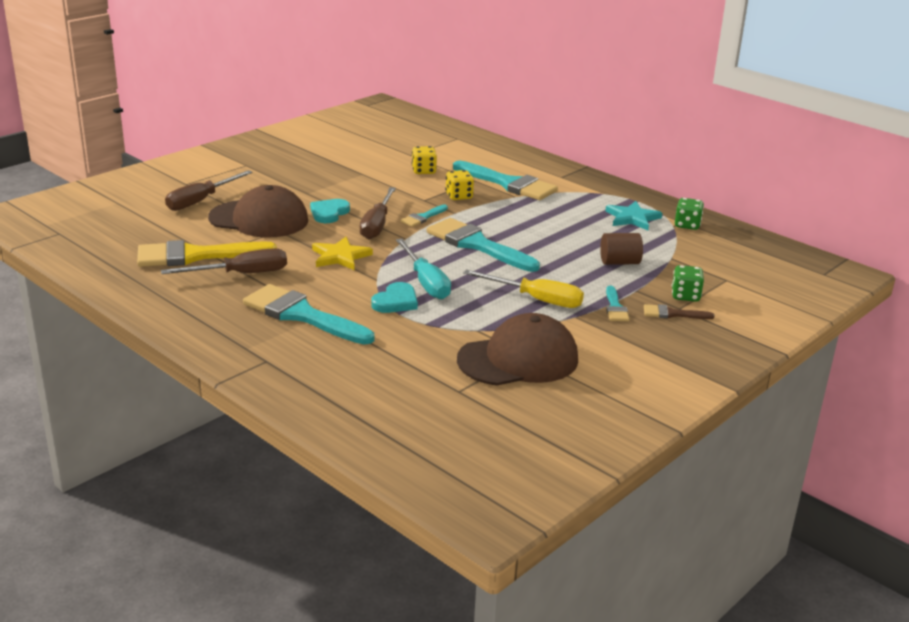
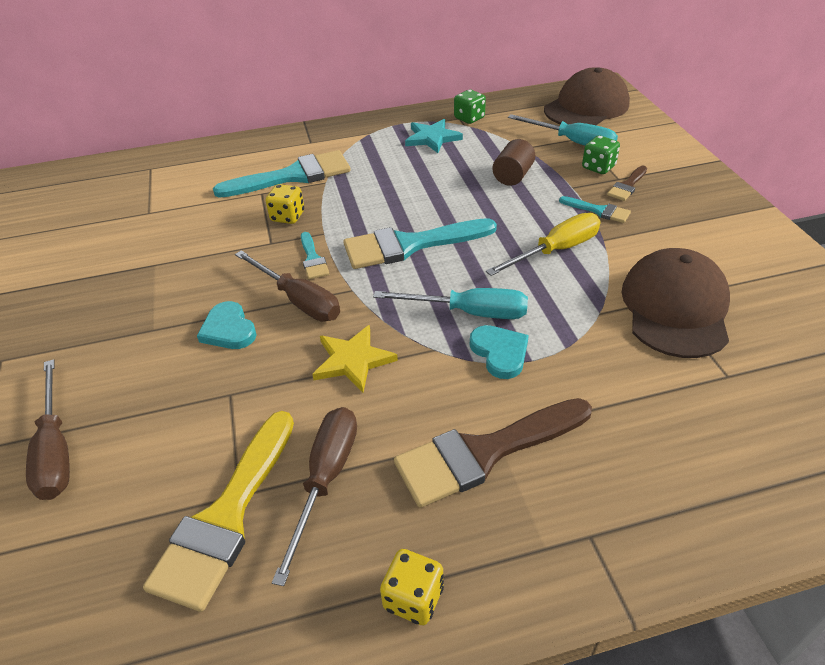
camera: 55 degrees left, 15 degrees up
brown cap [208,185,308,238] -> brown cap moved to [544,67,630,125]
turquoise brush [243,284,374,345] -> brown brush [394,398,592,508]
yellow dice [412,146,437,174] -> yellow dice moved to [380,549,444,626]
none -> turquoise screwdriver [508,114,618,146]

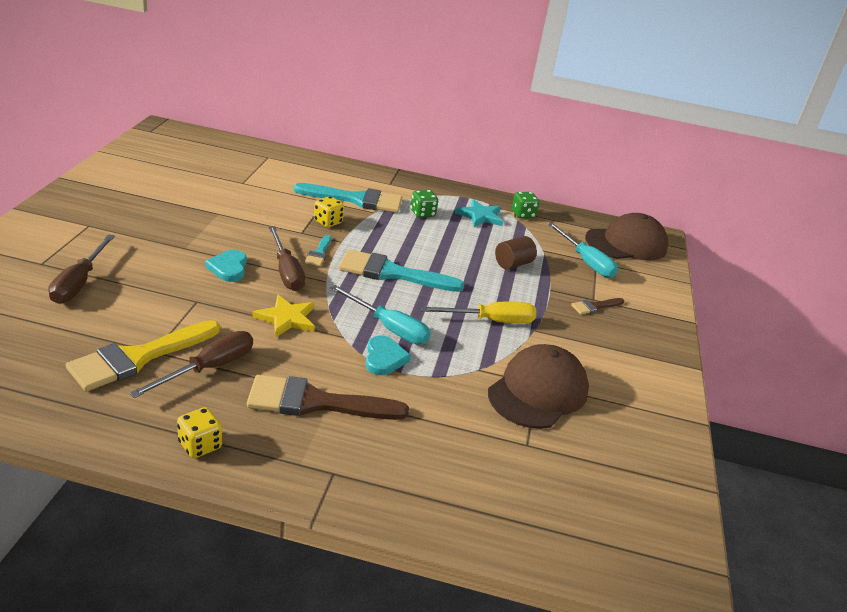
camera: 20 degrees right, 10 degrees down
turquoise brush [559,196,631,223] -> none
green dice [582,135,620,174] -> green dice moved to [410,190,438,218]

